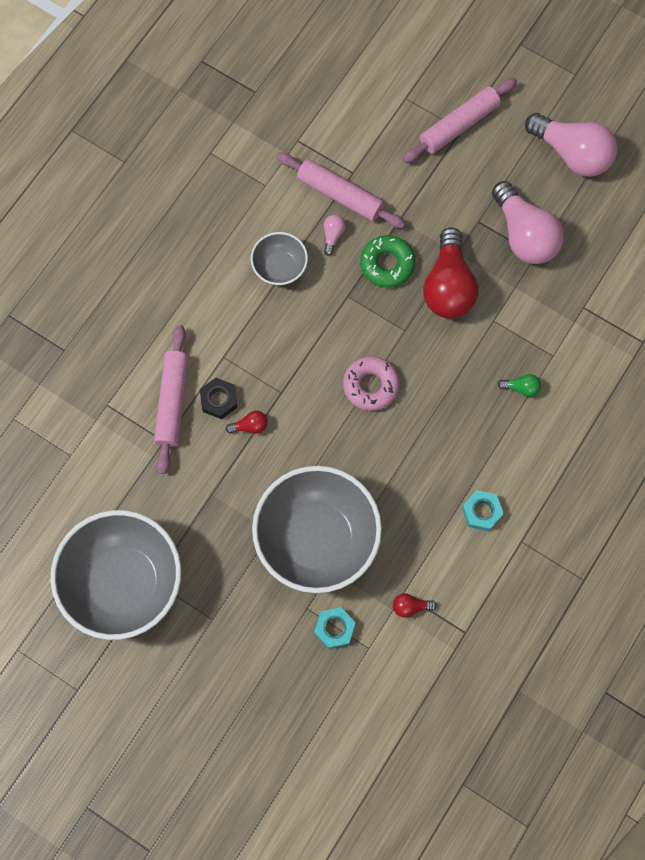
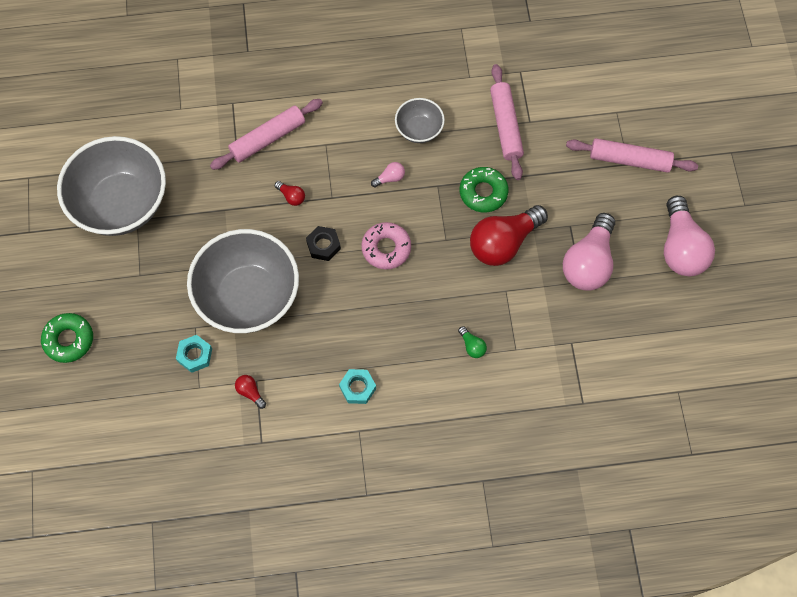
camera: 50 degrees right, 5 degrees down
black nut [200,378,238,419] -> black nut moved to [306,226,341,261]
pink light bulb [324,215,346,256] -> pink light bulb moved to [371,162,405,188]
none -> green donut [41,313,93,363]

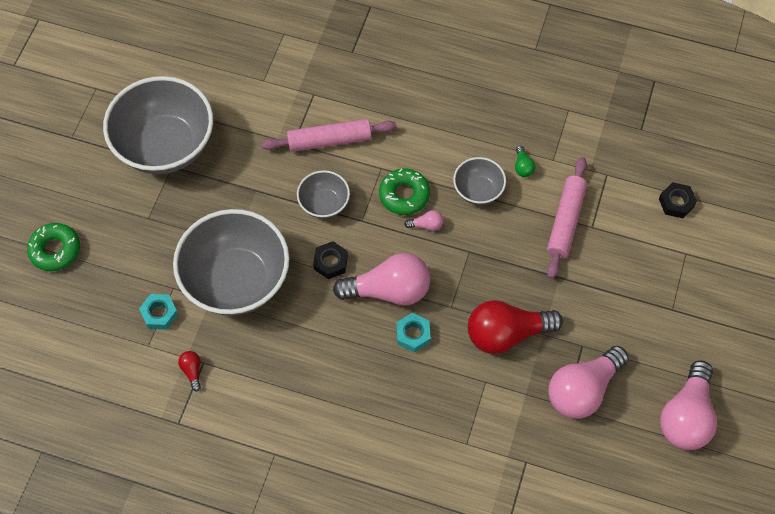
camera: 25 degrees right, 5 degrees down
red light bulb [275,181,305,206] -> grey bowl [297,170,350,219]
turquoise nut [339,369,376,404] -> turquoise nut moved to [396,313,431,353]
pink donut [361,222,411,269] -> pink light bulb [333,253,430,306]
green light bulb [458,326,487,358] -> green light bulb moved to [515,146,535,177]
green donut [460,167,509,212] -> green donut moved to [379,168,430,215]
pink rolling pin [566,138,698,173] -> none
none -> black nut [659,182,697,218]

